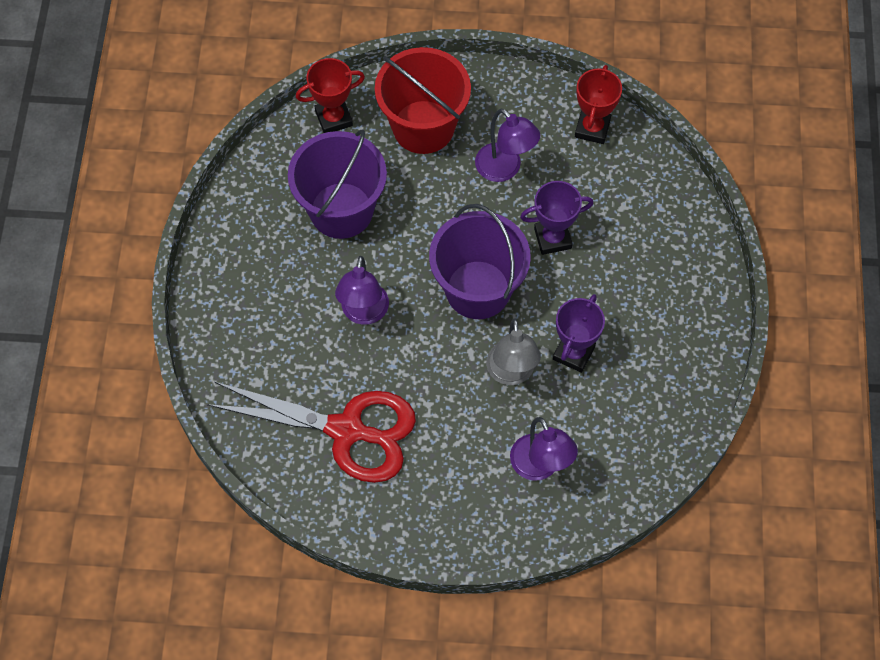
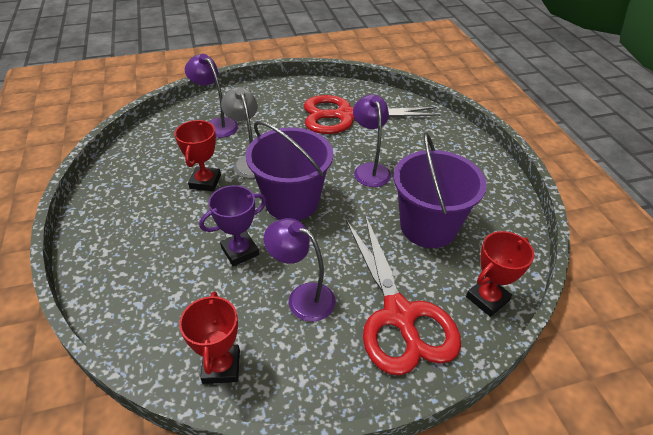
camera: 160 degrees right, 20 degrees down
red bucket [375,47,471,154] -> red scissors [346,214,461,375]
purple trophy [553,294,605,373] -> red trophy [175,120,221,191]

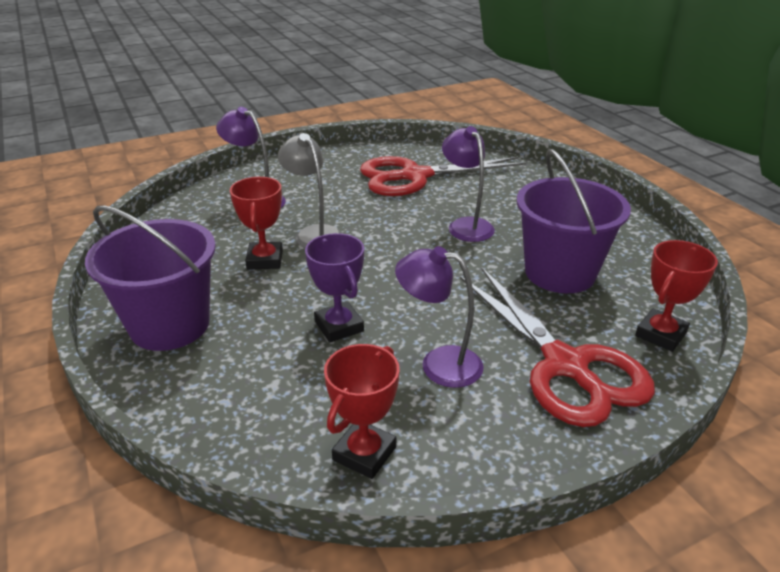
camera: 10 degrees left, 10 degrees down
red trophy [179,292,240,384] -> red trophy turned 45 degrees clockwise [324,344,400,479]
purple trophy [199,185,266,266] -> purple trophy turned 75 degrees counterclockwise [305,233,364,342]
purple bucket [246,121,333,220] -> purple bucket moved to [85,205,216,351]

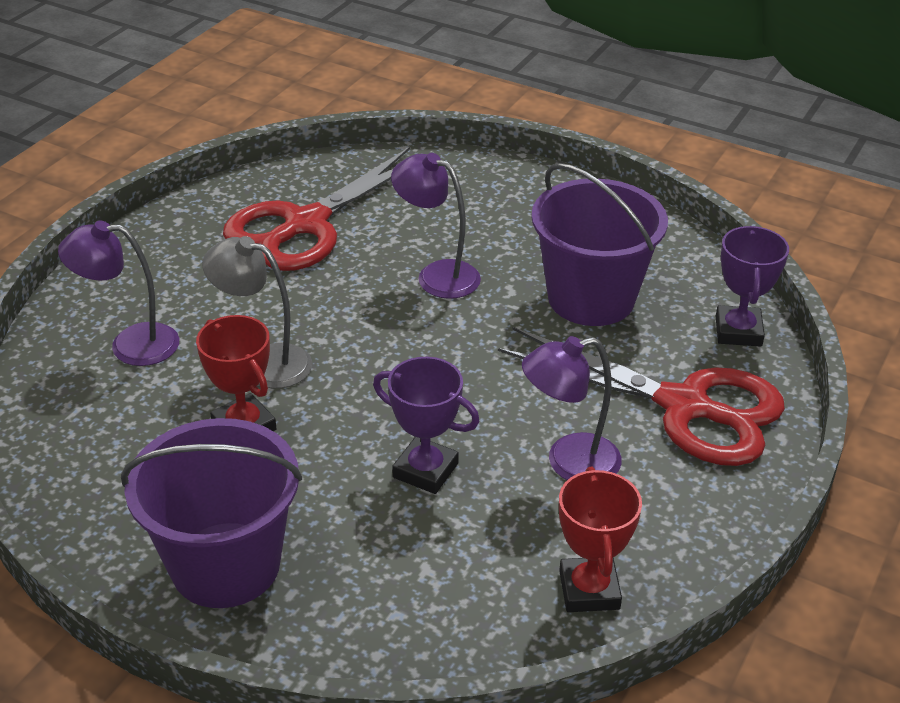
camera: 35 degrees left, 5 degrees up
red trophy [635,240,718,352] -> purple trophy [716,226,789,347]

